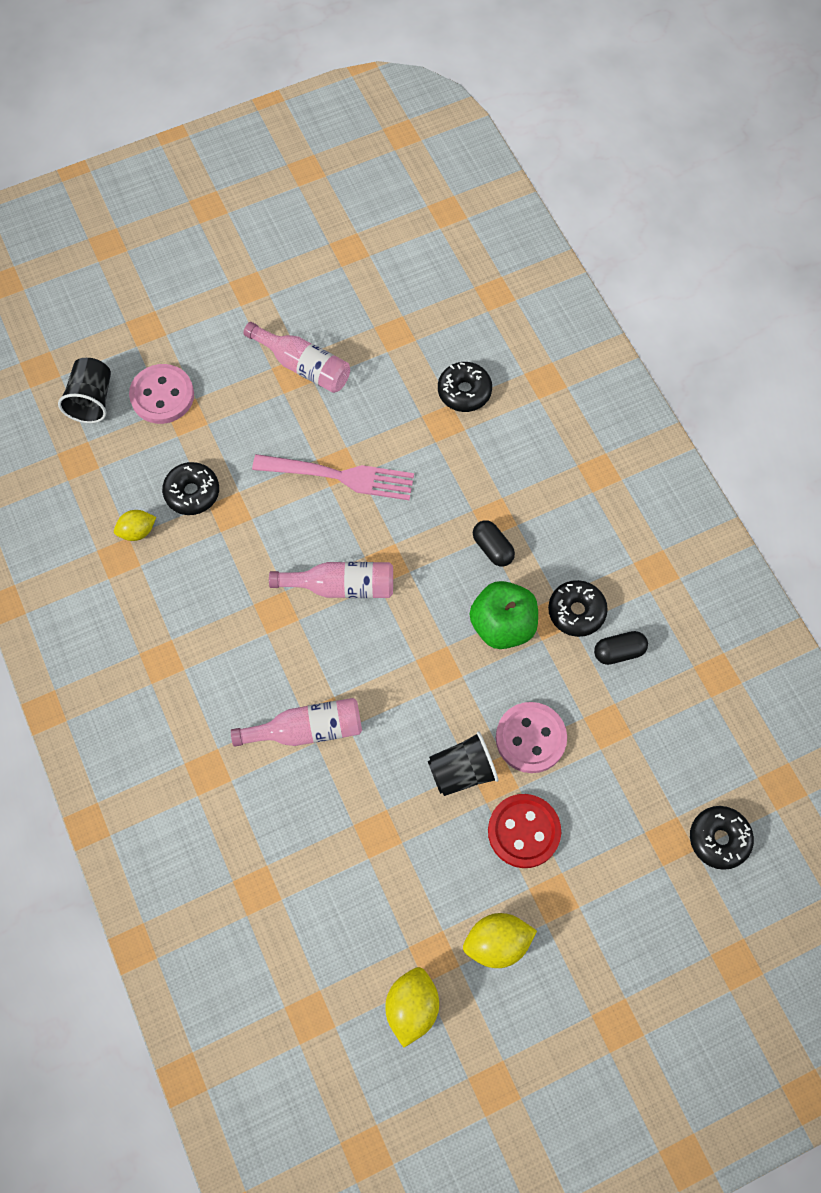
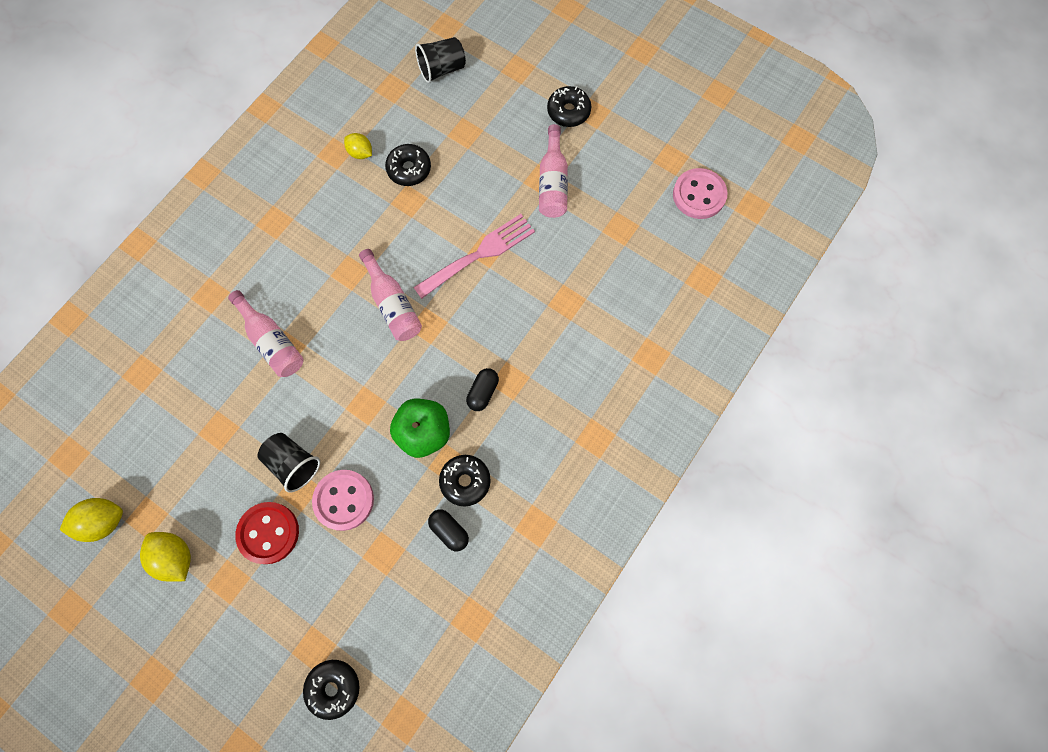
camera: 60 degrees right, 5 degrees up
pink button [129,364,194,424] -> pink button moved to [673,168,728,219]
pink fork [252,454,414,500] -> pink fork turned 105 degrees counterclockwise [413,214,535,299]
black donut [438,362,492,412] -> black donut moved to [547,86,591,127]

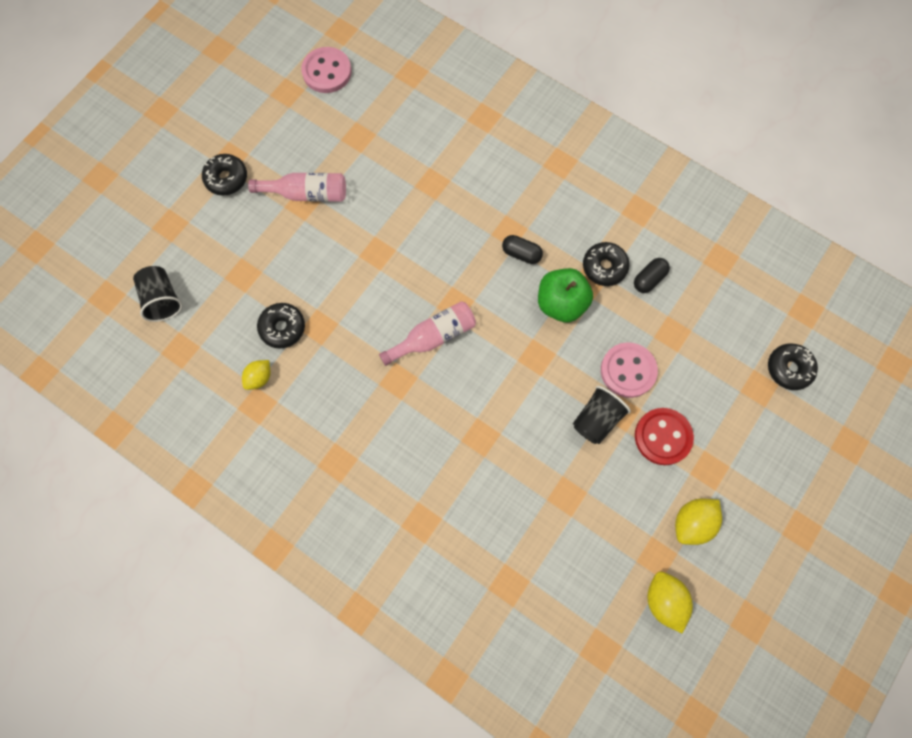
camera: 90 degrees left, 0 degrees up
pink bottle [228,290,304,377] -> none
pink fork [413,214,535,299] -> none

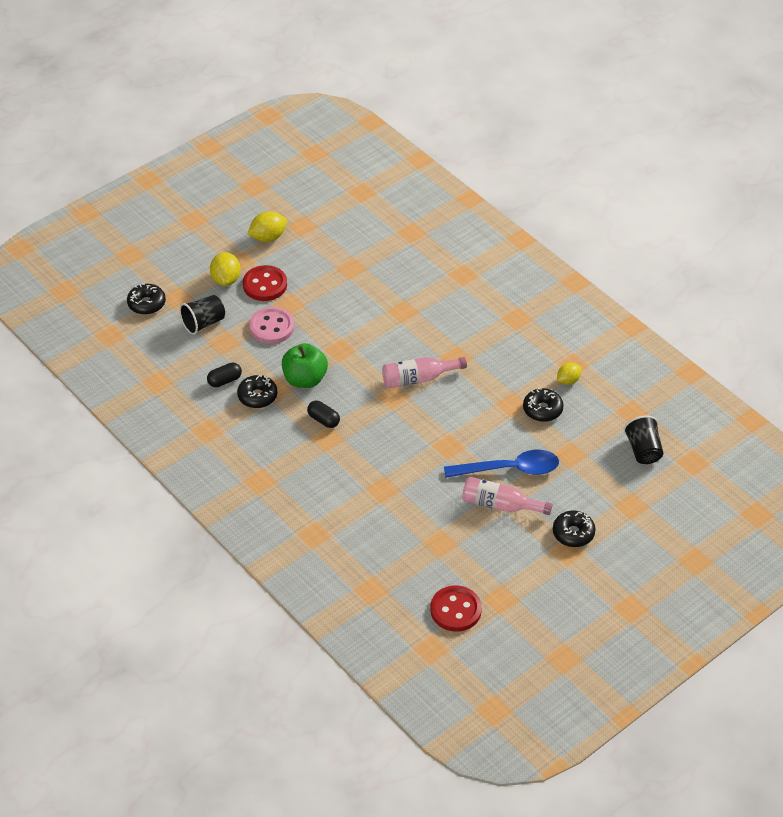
camera: 165 degrees left, 25 degrees down
pink button [301,47,352,93] -> red button [430,585,482,632]
black cup [573,386,631,444] -> black cup moved to [179,295,225,335]
yellow lemon [648,572,693,633] -> yellow lemon moved to [210,252,241,286]
none -> blue spoon [444,450,559,478]

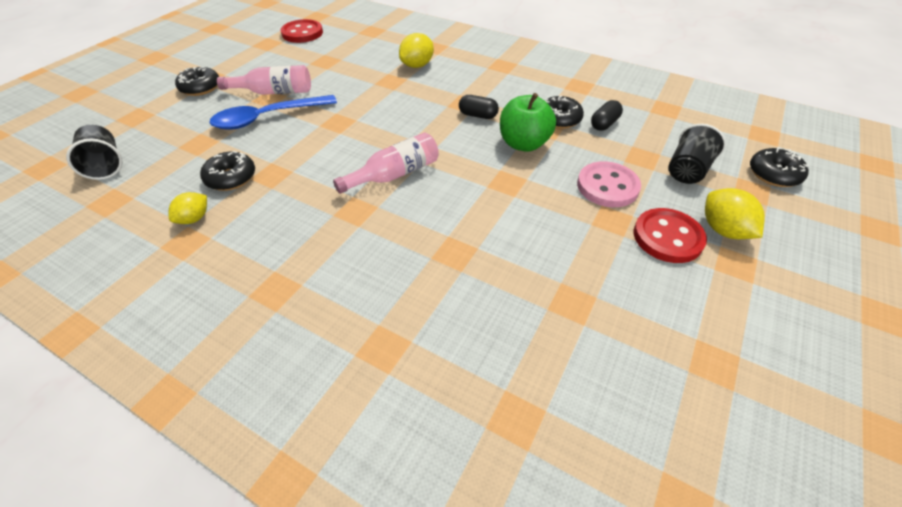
camera: 160 degrees right, 0 degrees up
yellow lemon [247,211,287,242] -> yellow lemon moved to [399,33,434,68]

